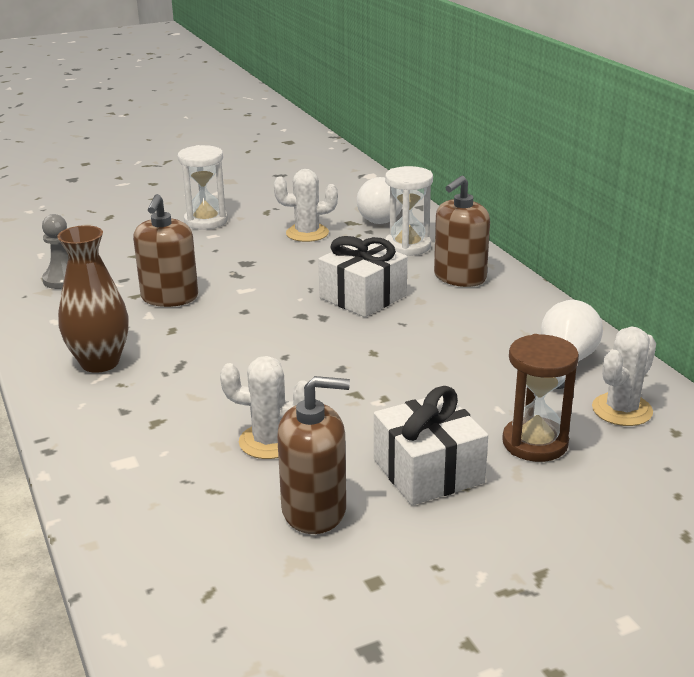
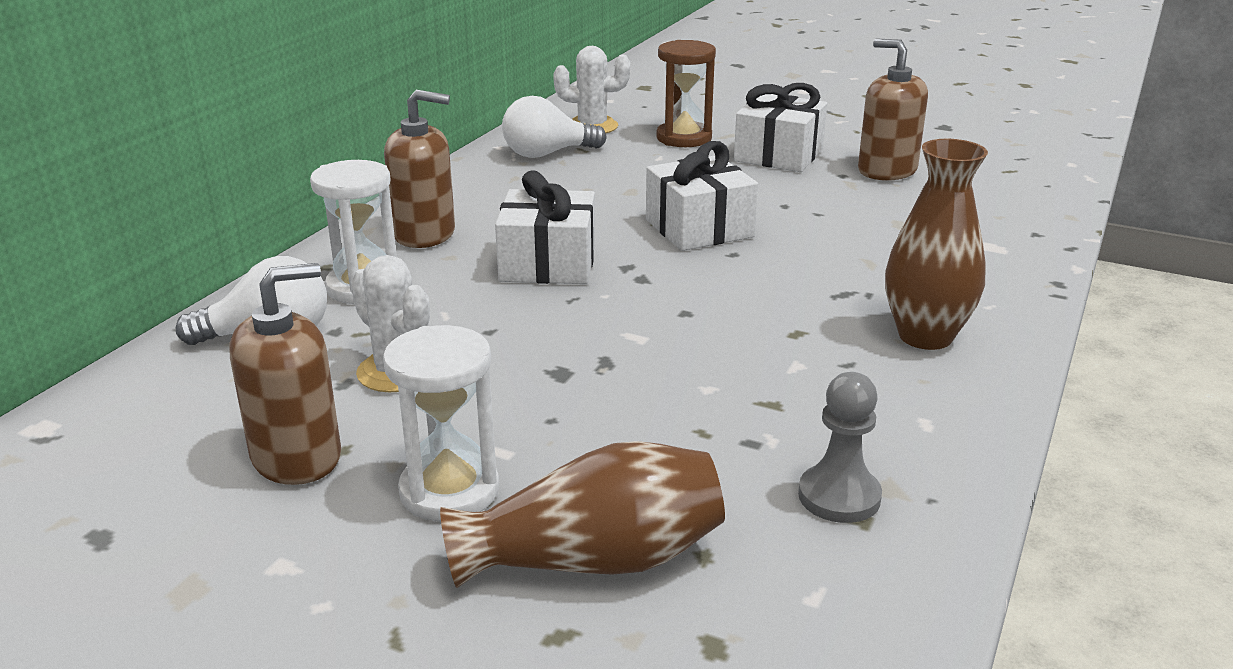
camera: 130 degrees left, 0 degrees up
brown soap dispenser [133,194,198,307] -> brown soap dispenser moved to [229,263,341,485]
white cactus [220,356,307,459] -> none
none -> brown vase [440,441,725,588]
none -> white gift [646,141,758,251]

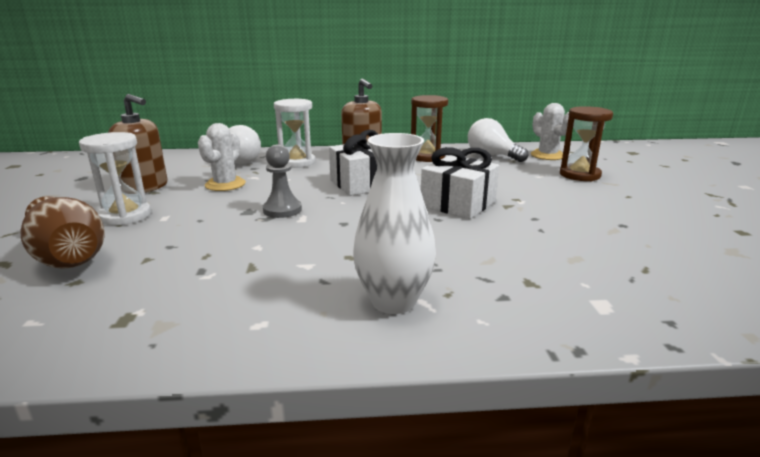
camera: 60 degrees right, 5 degrees down
white gift [734,83,827,172] -> none
grey pawn [798,372,882,523] -> grey pawn moved to [263,144,302,218]
brown soap dispenser [858,39,928,181] -> none
brown vase [885,139,988,350] -> white vase [353,133,436,314]
none -> brown hourglass [411,95,448,162]

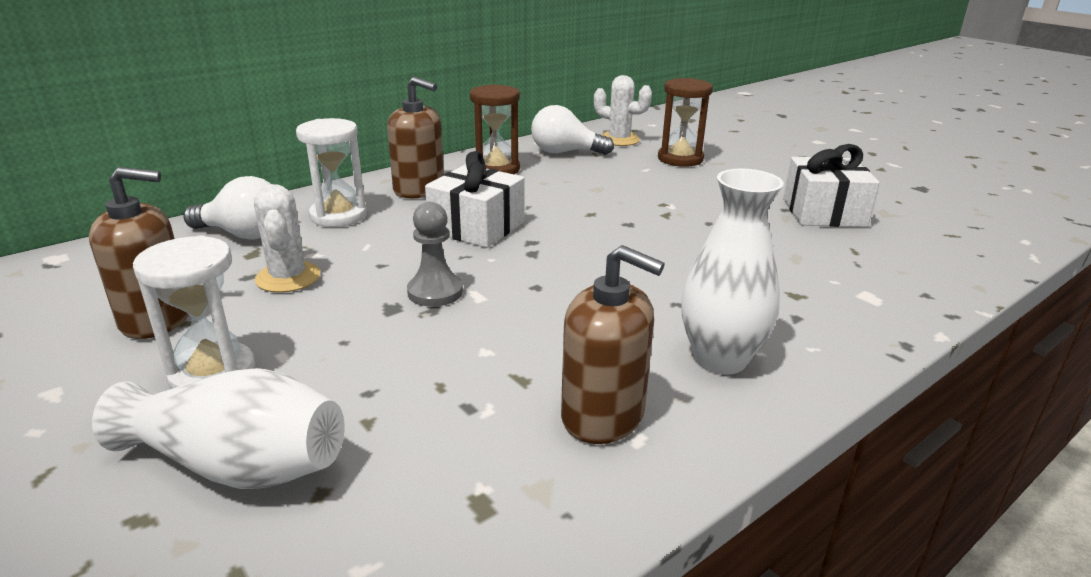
camera: 35 degrees left, 5 degrees up
brown vase [20,196,105,269] -> white vase [92,368,345,489]
white gift [421,147,499,219] -> white gift moved to [783,144,879,227]
none -> brown soap dispenser [561,245,665,444]

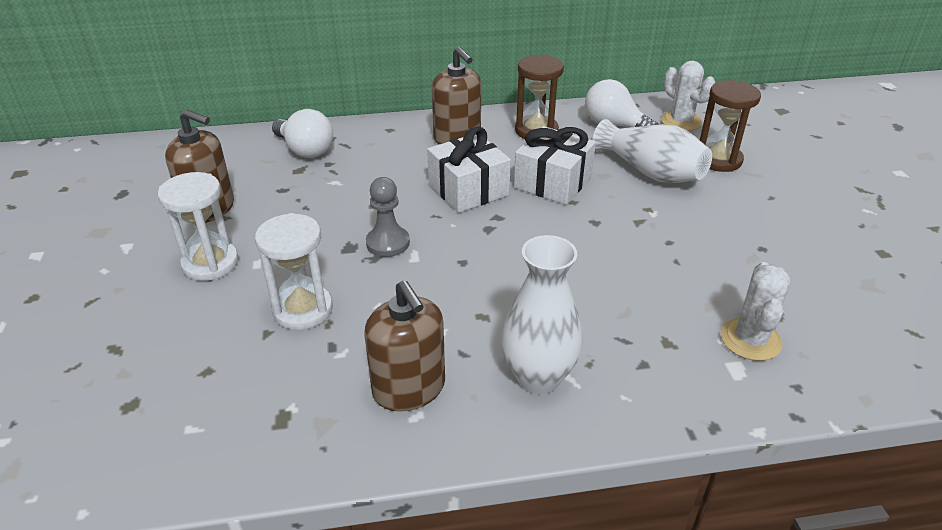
camera: 30 degrees right, 10 degrees up
white vase [92,368,345,489] -> white vase moved to [593,119,712,183]
white cactus [254,184,321,293] -> white cactus moved to [720,262,791,361]
white hourglass [296,118,367,227] -> white hourglass moved to [255,213,333,330]
white gift [783,144,879,227] -> white gift moved to [514,126,596,205]

